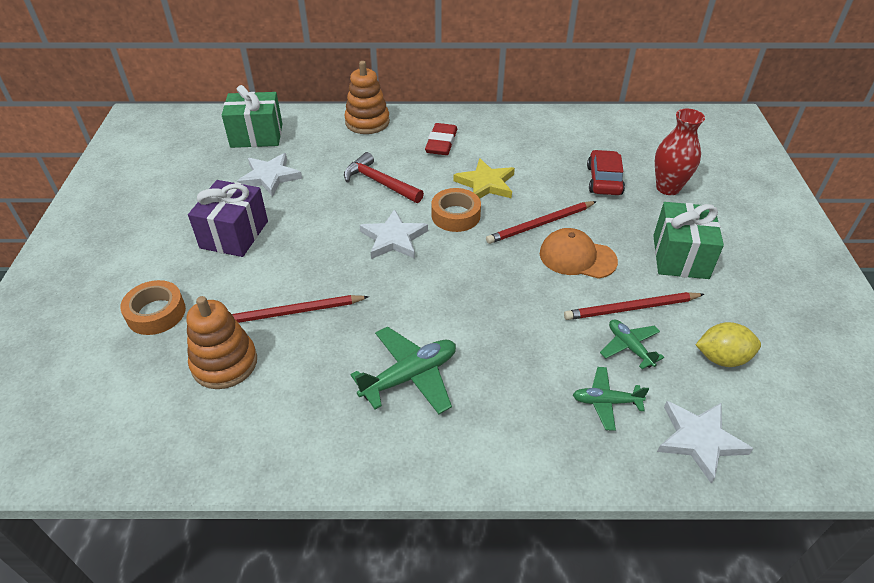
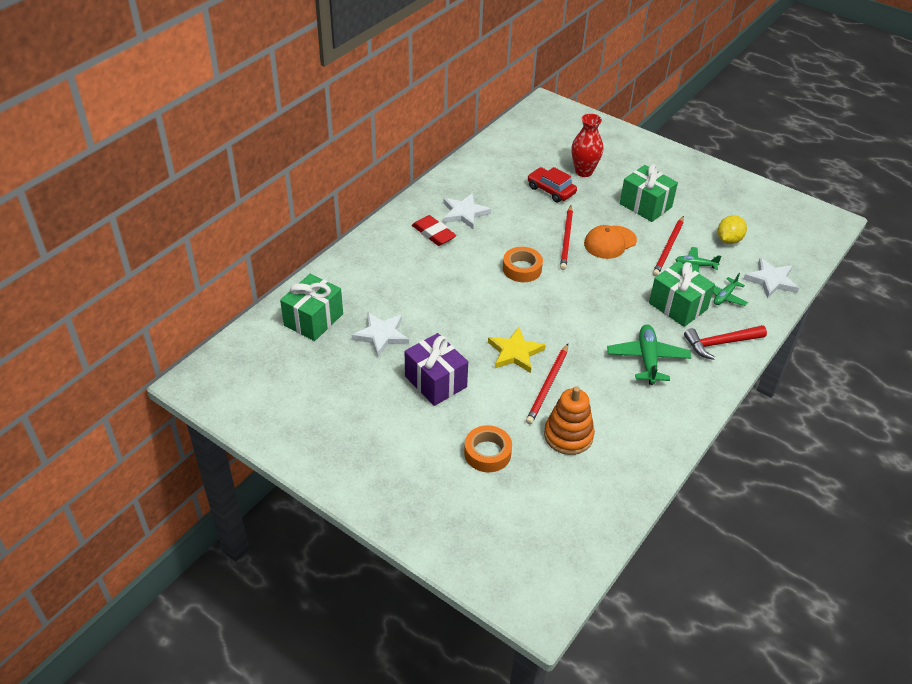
camera: 55 degrees left, 0 degrees up
orange stacking toy [344,61,390,134] -> none
red hammer [344,152,424,203] -> red hammer moved to [684,325,767,360]
white star [360,209,428,259] -> white star moved to [443,193,491,229]
yellow star [453,158,515,198] -> yellow star moved to [488,327,545,373]
none -> green gift [649,261,715,327]

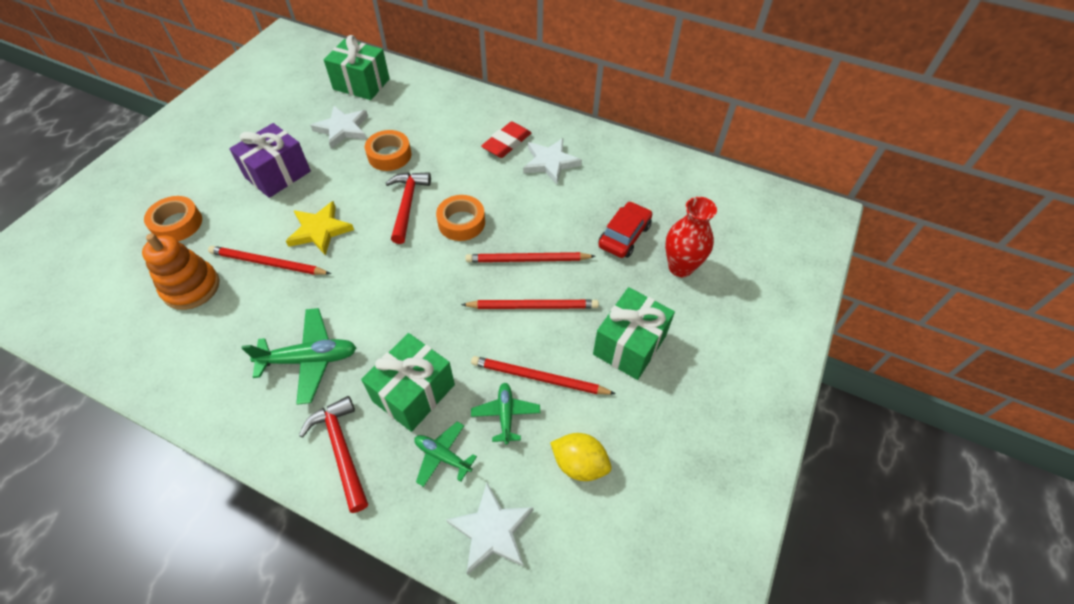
camera: 80 degrees right, 10 degrees up
orange cap [584,225,637,259] -> red pencil [461,300,599,309]
none -> orange tape [365,130,411,171]
none -> red hammer [385,172,431,244]

